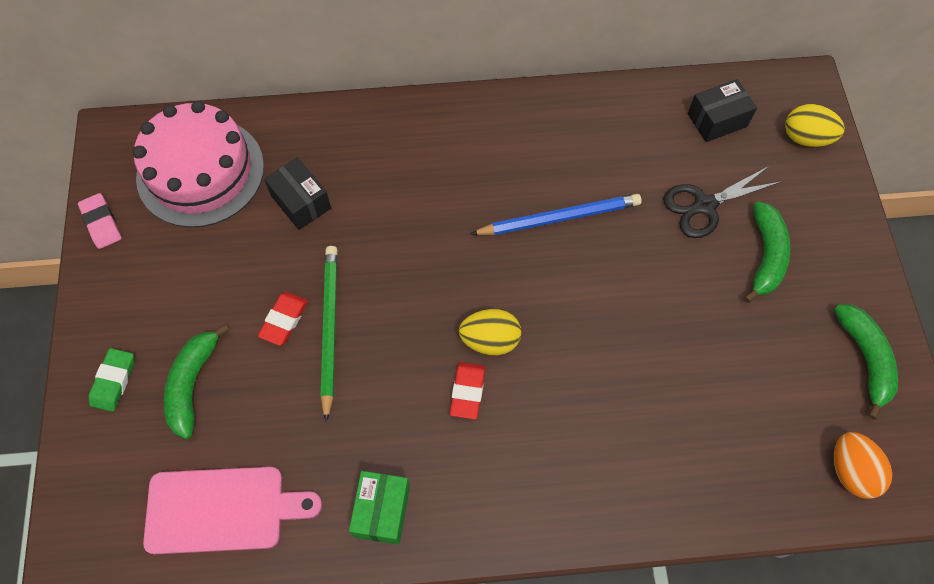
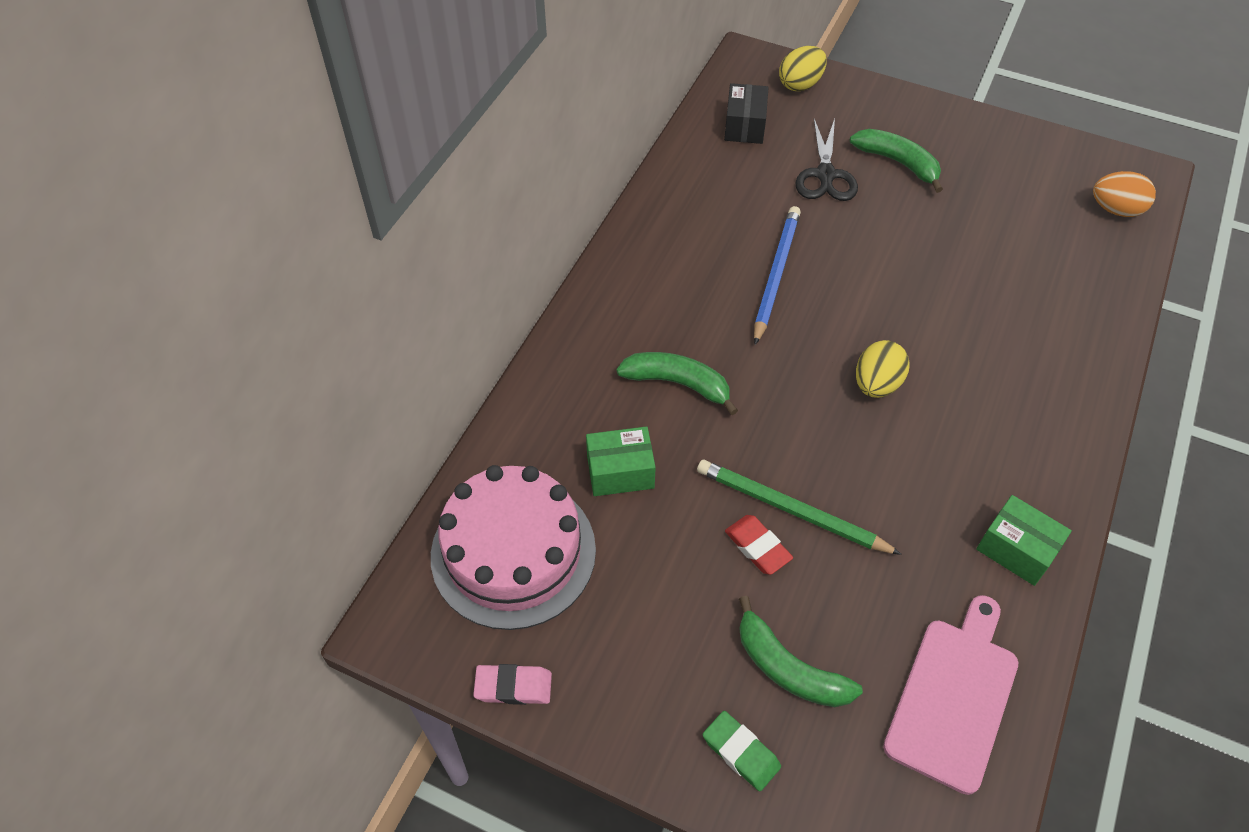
camera: 60 degrees left, 10 degrees down
black box [264,158,331,230] -> green box [586,426,656,496]
red eraser [450,362,485,419] -> none
green banana [834,305,898,420] -> green banana moved to [616,352,738,415]

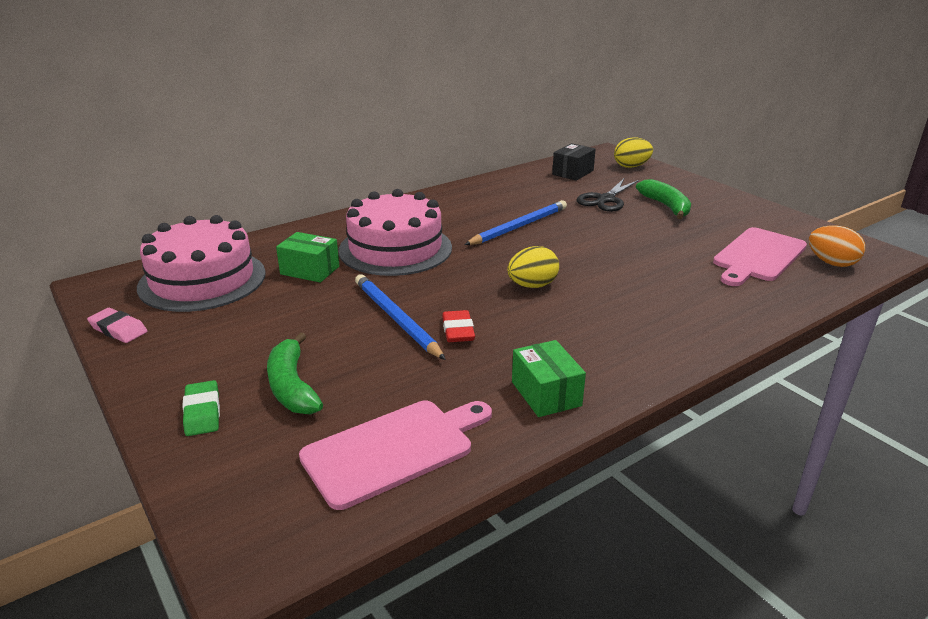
camera: 30 degrees right, 25 degrees down
green banana [616,352,738,415] -> pink cake [339,189,452,276]
green pencil [697,460,902,555] -> blue pencil [355,274,446,360]
red eraser [725,515,793,575] -> red eraser moved to [442,310,475,342]
none -> pink cutting board [713,227,807,286]

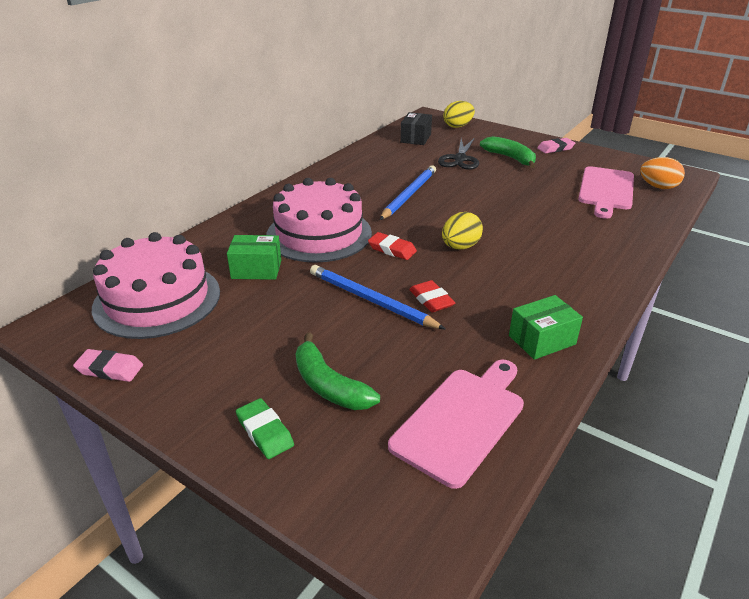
camera: 20 degrees left, 5 degrees up
green box [512,340,586,417] -> green box turned 75 degrees counterclockwise [509,295,583,360]
none -> red eraser [368,232,417,260]
none -> pink eraser [537,138,575,153]

